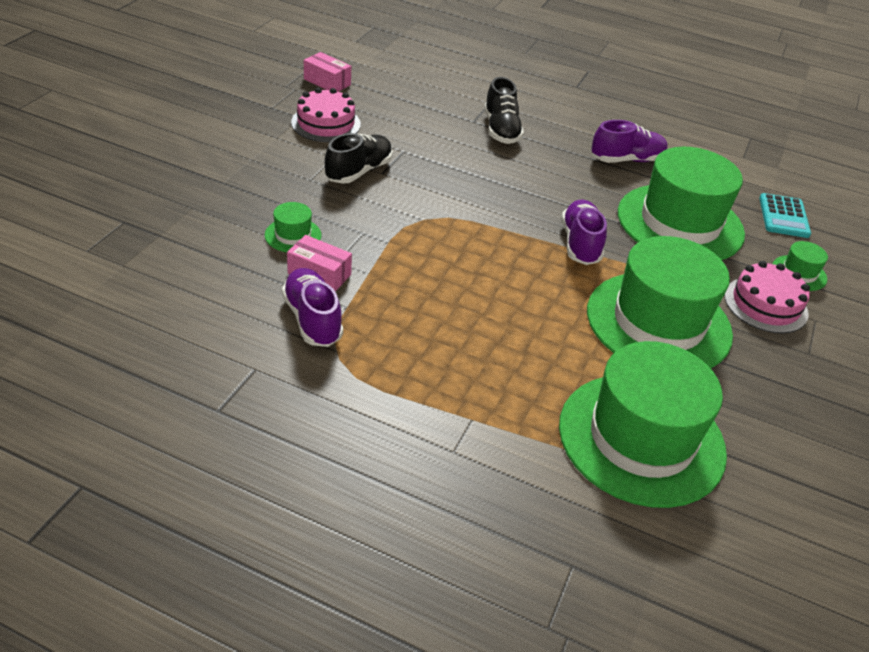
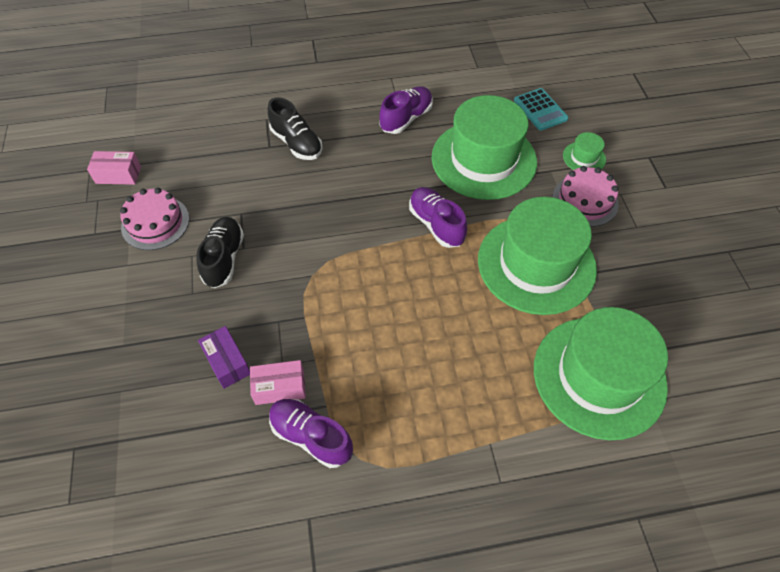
camera: 30 degrees left, 15 degrees up
green hat [265,202,322,252] -> purple box [198,326,250,389]

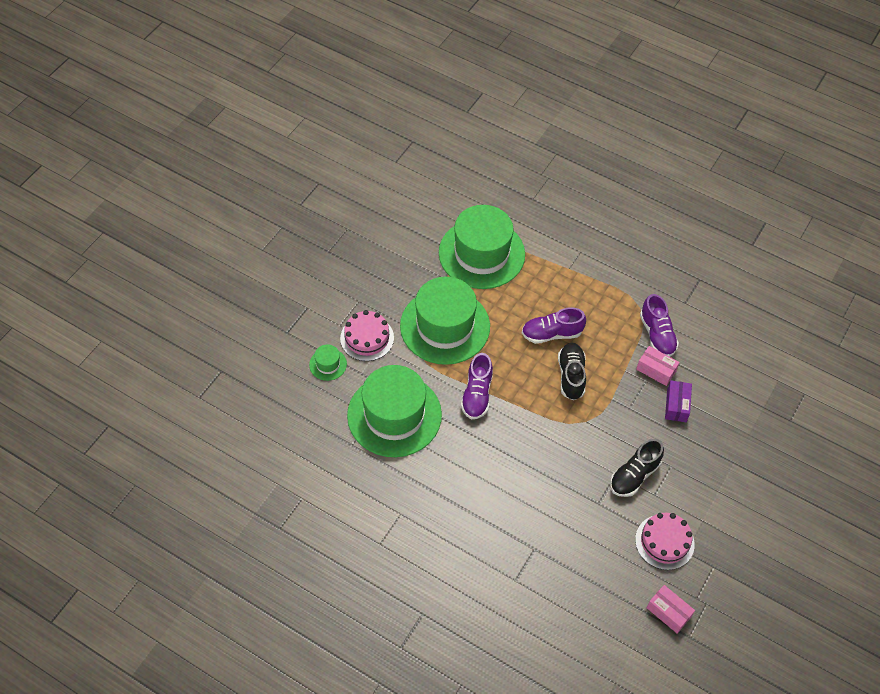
camera: 140 degrees left, 0 degrees up
black shoe [268,97,322,160] -> black shoe moved to [558,343,586,400]
purple shoe [379,86,433,134] -> purple shoe moved to [522,307,586,344]
turquoise calculator [514,88,568,131] -> none

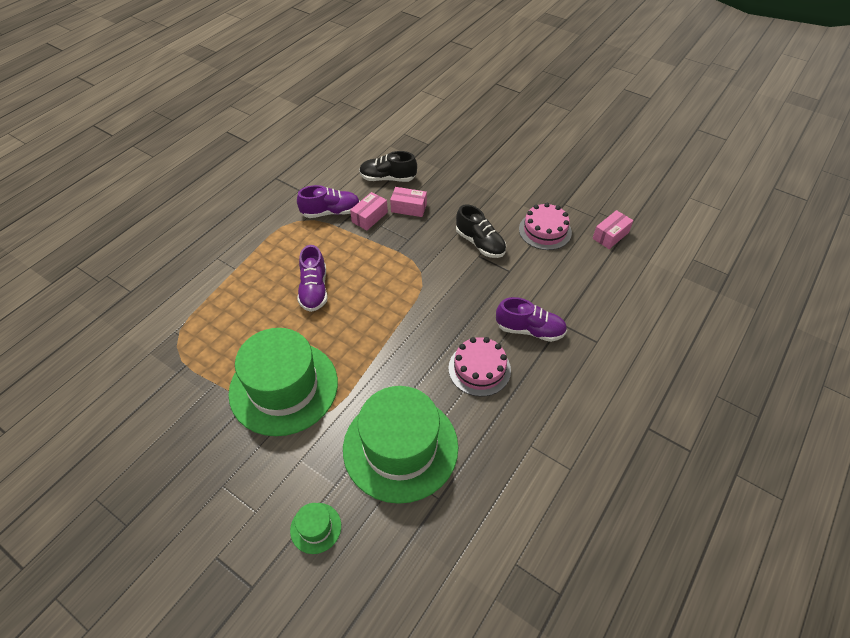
camera: 85 degrees left, 5 degrees down
pink cake [340,310,394,361] -> pink cake moved to [448,337,511,397]
green hat [439,205,525,289] -> none
purple shoe [461,353,493,419] -> purple shoe moved to [496,297,567,342]
black shoe [558,343,586,400] -> black shoe moved to [359,151,417,182]
purple box [665,380,692,422] -> pink box [390,187,427,217]

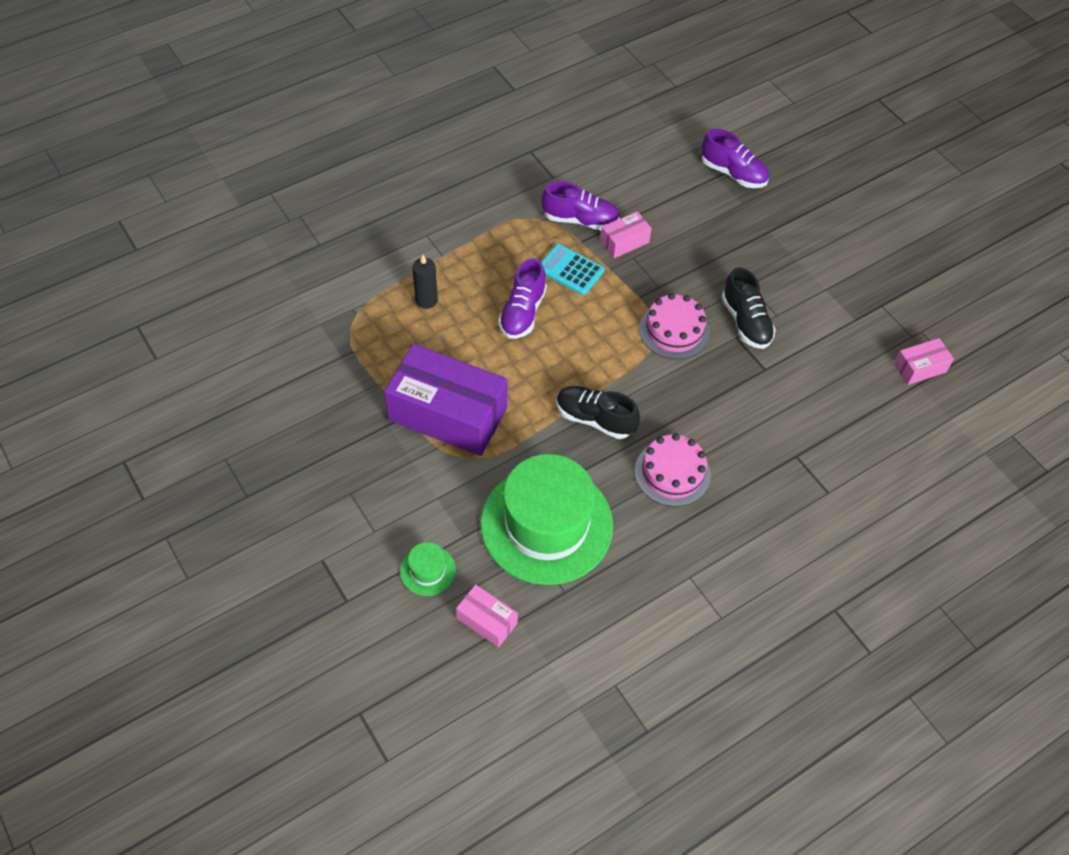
camera: 20 degrees right, 5 degrees up
green hat [229,328,338,436] -> purple box [384,344,507,456]
black shoe [359,151,417,182] -> black shoe moved to [556,386,640,439]
pink box [390,187,427,217] -> pink box moved to [456,584,518,648]
purple shoe [496,297,567,342] -> purple shoe moved to [701,129,769,188]
pink cake [519,203,572,250] -> pink cake moved to [639,293,710,359]
none -> black candle [413,255,438,309]
none -> turquoise calculator [541,244,605,295]

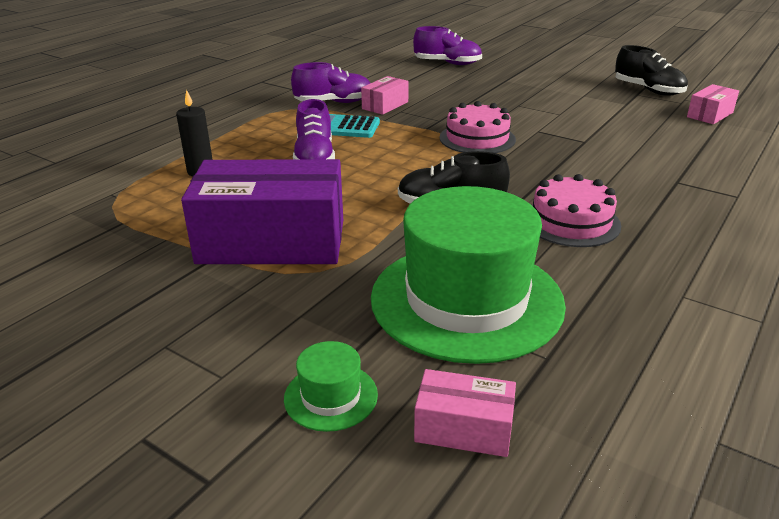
camera: 20 degrees left, 25 degrees down
black shoe [722,267,776,349] -> black shoe moved to [615,45,688,95]

